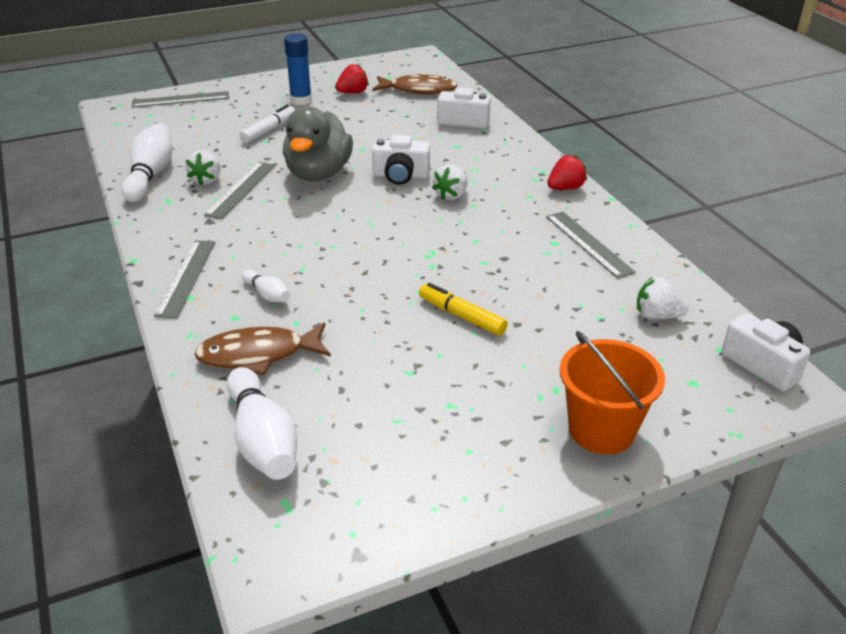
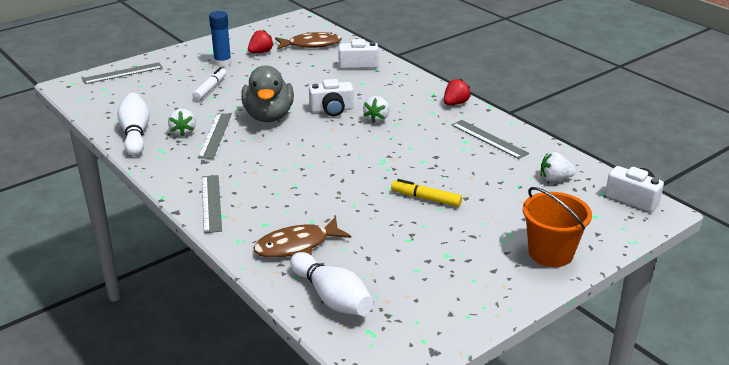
camera: 15 degrees left, 5 degrees down
white bowling pin [242,270,290,302] -> none

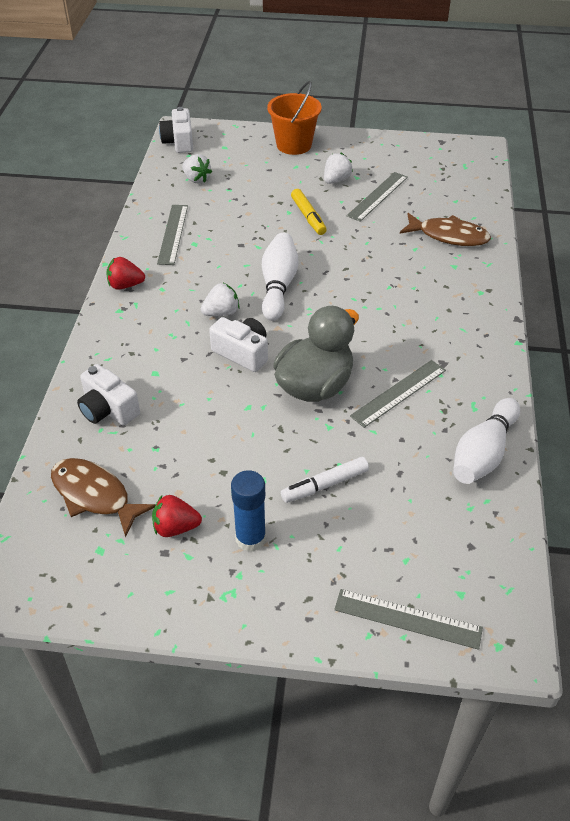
camera: 135 degrees left, 15 degrees up
white strawberry [168,109,196,136] -> white strawberry moved to [324,153,353,184]
grey ruler [202,175,222,233] -> grey ruler moved to [347,172,408,222]
white bowling pin [290,252,373,316] -> white bowling pin moved to [262,233,299,321]

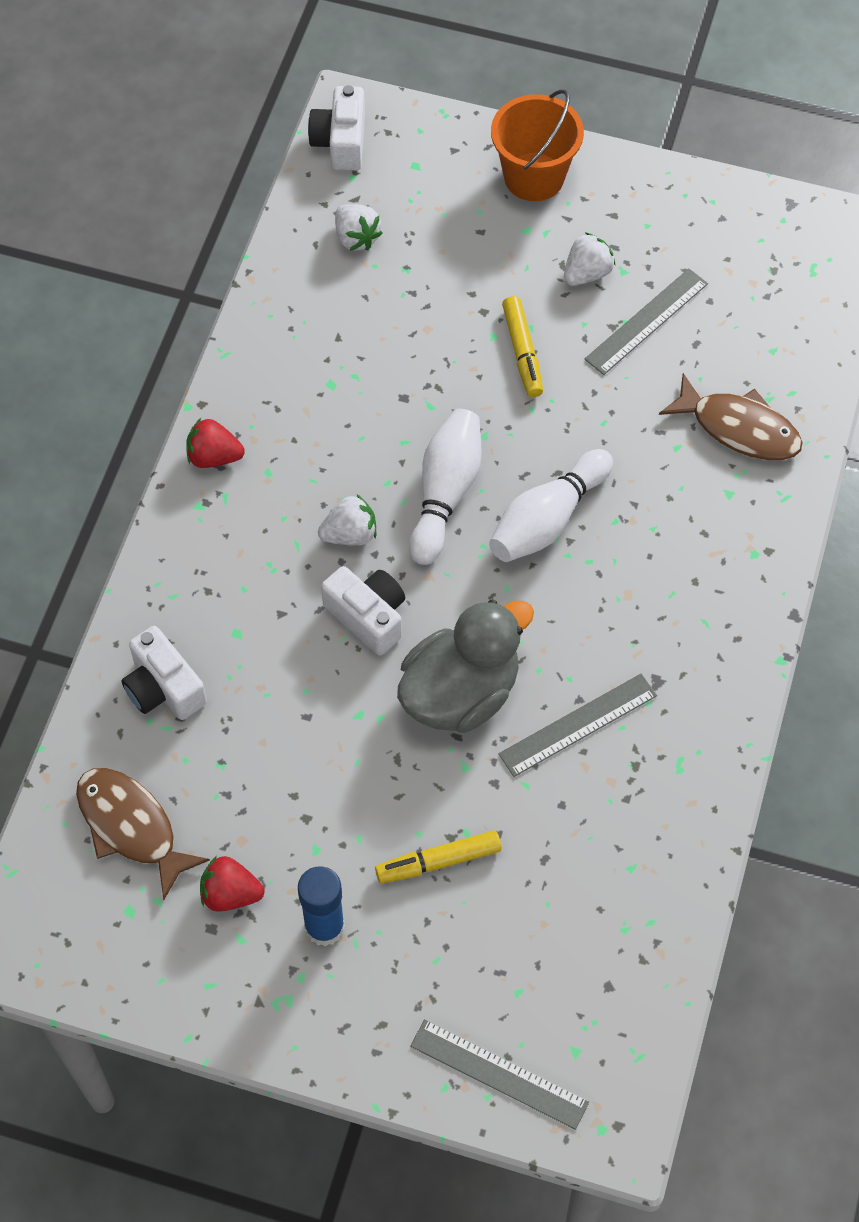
camera: 10 degrees right, 15 degrees up
grey ruler [157,205,188,265] -> none
white marker [281,457,369,503] -> yellow marker [375,830,502,883]
white bowling pin [453,398,520,484] -> white bowling pin moved to [489,449,613,562]

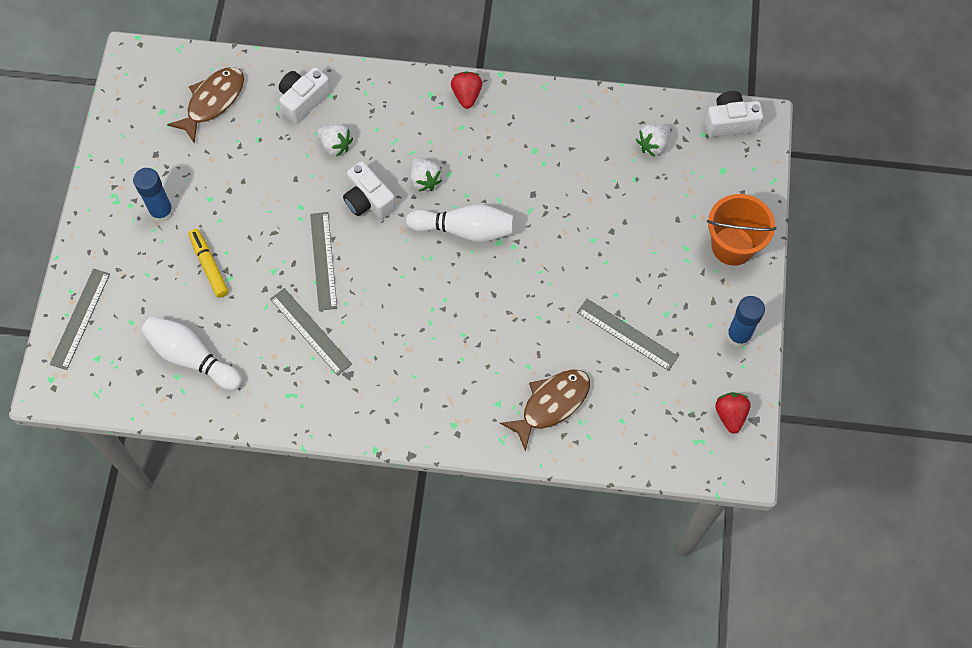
camera: 80 degrees right, 5 degrees up
red strawberry [200,856,265,912] -> red strawberry moved to [715,392,751,434]
white camera [321,566,405,656] -> white camera turned 105 degrees clockwise [343,161,396,219]
grey duck [397,599,534,733] -> grey ruler [310,212,337,311]
white bowling pin [489,449,613,562] -> white bowling pin moved to [141,316,242,391]
yellow marker [502,296,543,397] -> none
white strawberry [564,232,616,286] -> white strawberry moved to [317,124,353,157]
brown fish [659,373,802,460] -> brown fish turned 150 degrees counterclockwise [500,369,590,451]
none -> blue glue stick [726,296,765,347]

